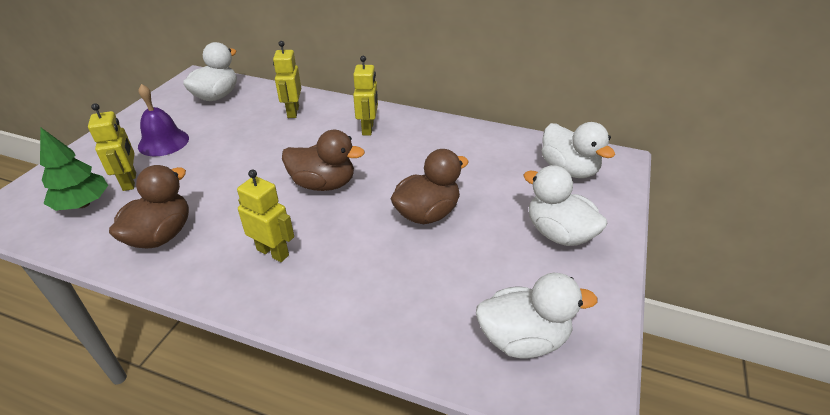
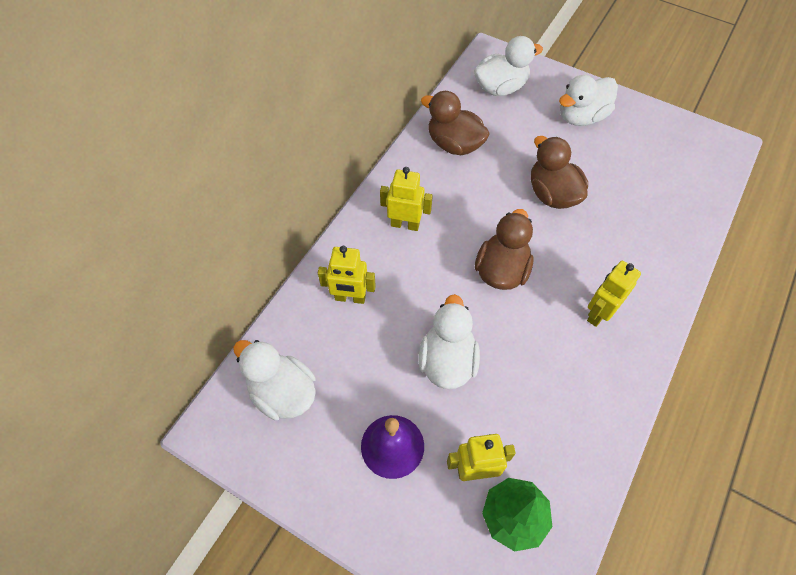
camera: 80 degrees left, 20 degrees up
brown duck [109,165,189,248] -> brown duck moved to [421,91,490,155]
white duck [476,273,597,358] -> white duck moved to [419,294,480,389]

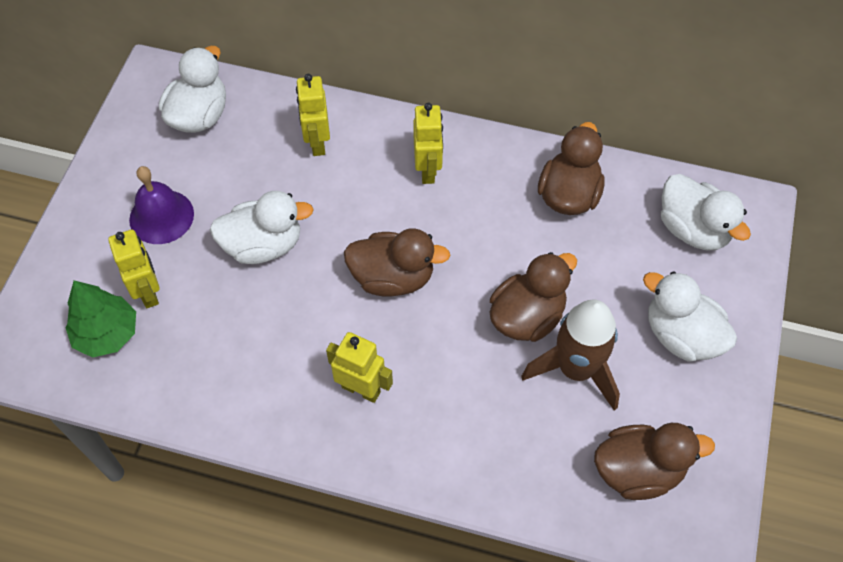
camera: 75 degrees right, 0 degrees up
none -> brown rocket [521,299,620,411]
none -> brown duck [594,423,715,500]

